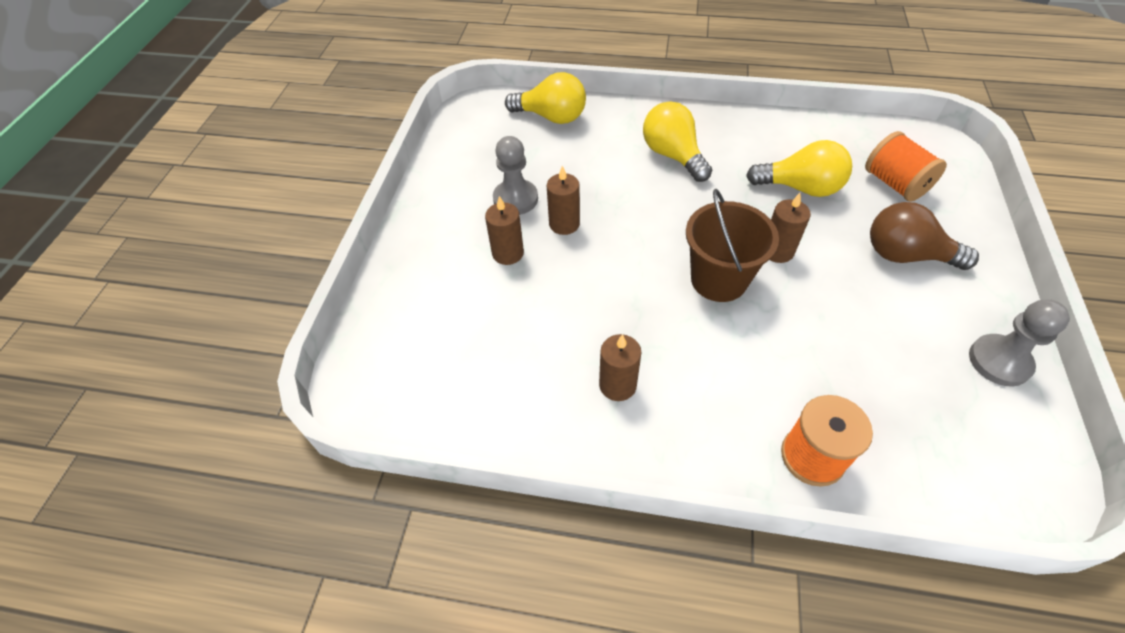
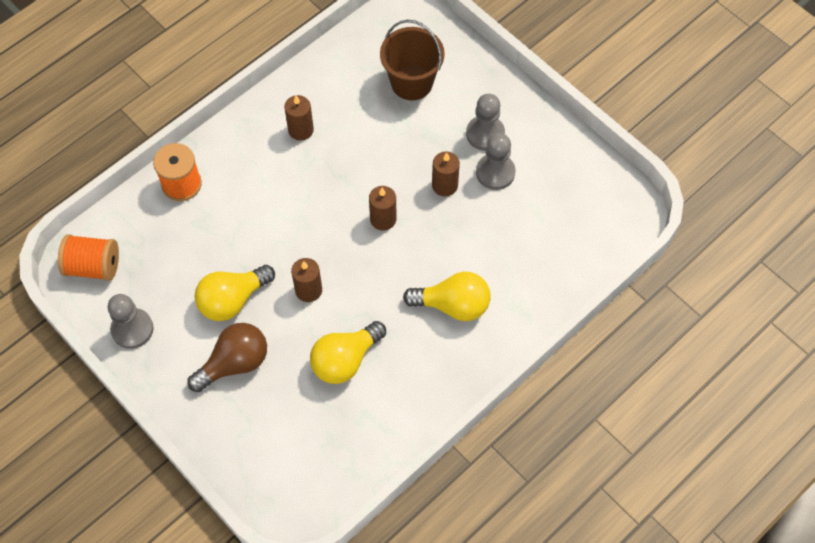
camera: 125 degrees right, 10 degrees up
brown candle [485,196,524,265] -> brown candle moved to [369,186,397,231]
yellow light bulb [505,72,586,124] -> yellow light bulb moved to [195,265,275,321]
brown bucket [686,189,779,302] -> brown bucket moved to [380,20,445,100]
orange spool [865,131,947,202] -> orange spool moved to [58,234,119,281]
none -> grey pawn [466,94,505,151]

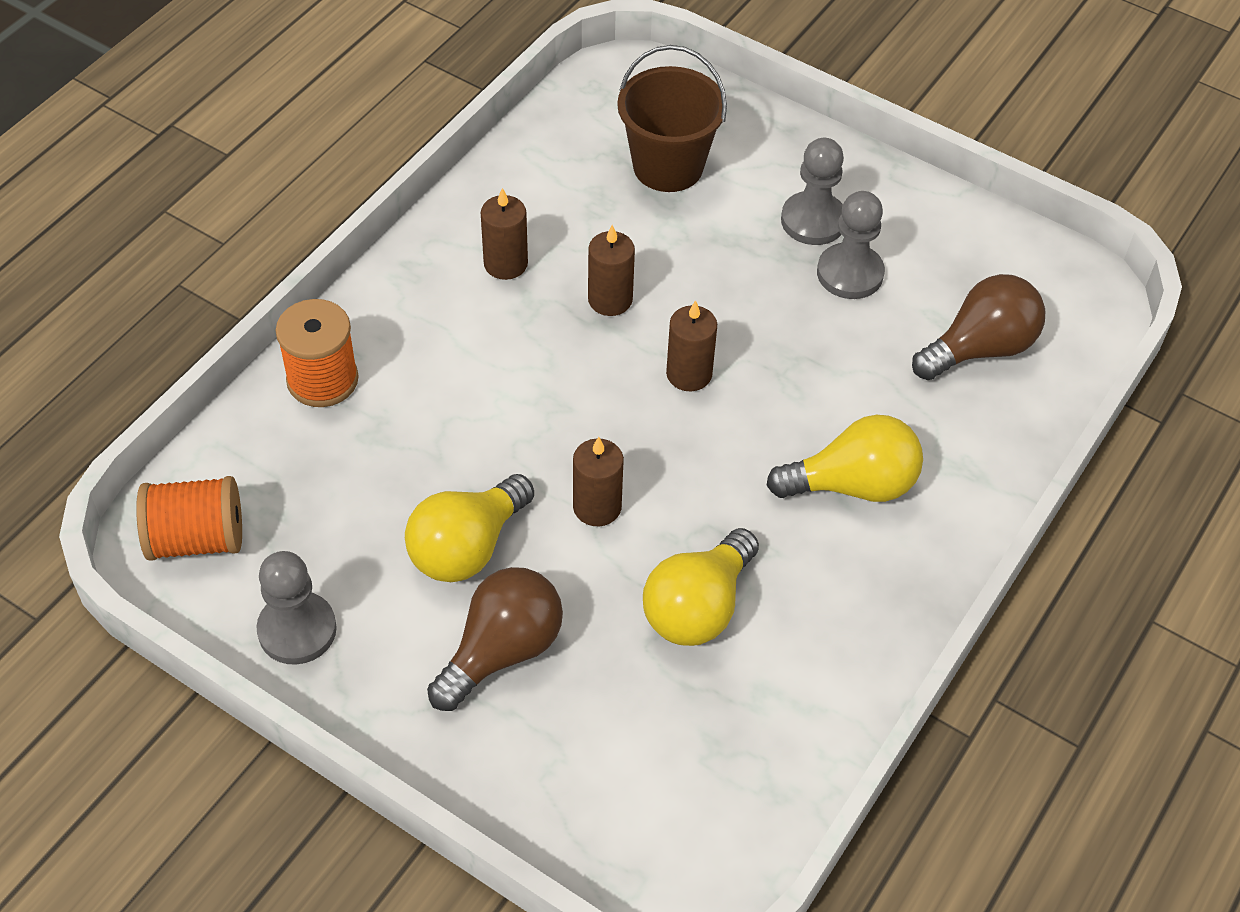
camera: 15 degrees left, 10 degrees down
brown candle [432,151,460,197] -> brown candle moved to [588,225,635,316]
none -> brown light bulb [912,274,1045,380]

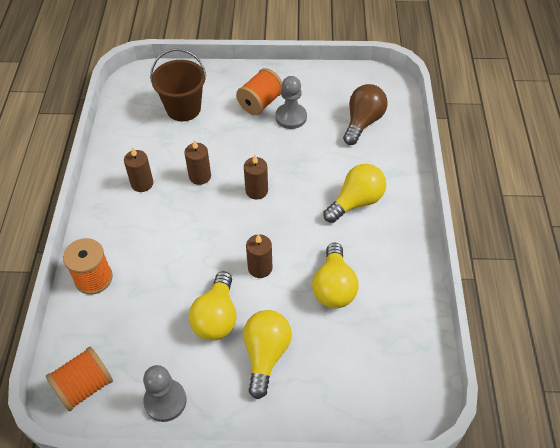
camera: 30 degrees left, 0 degrees up
brown light bulb [427,567,563,711] -> yellow light bulb [243,310,292,399]
grey pawn [781,138,844,245] -> orange spool [236,68,282,115]

